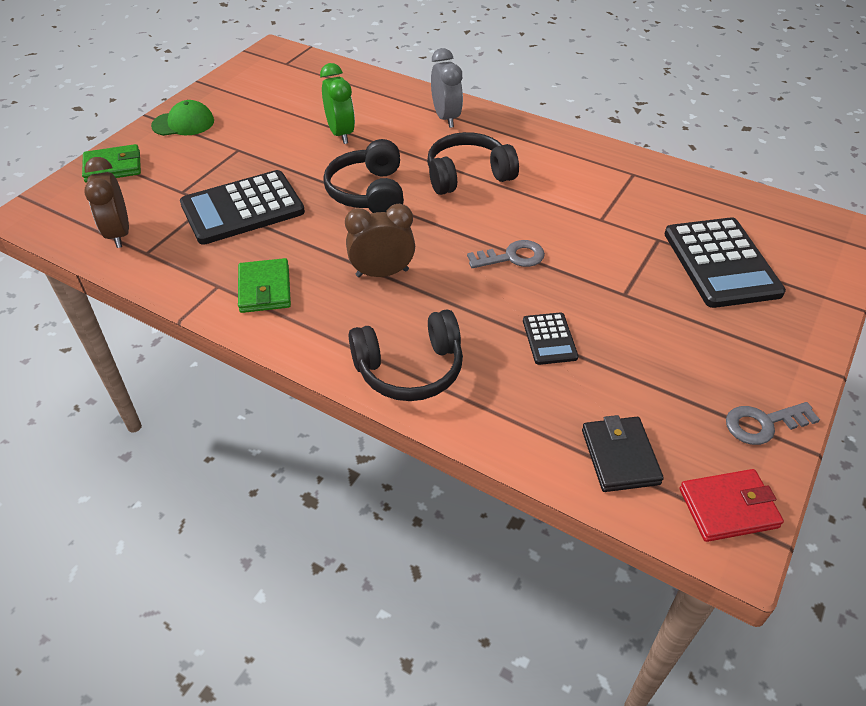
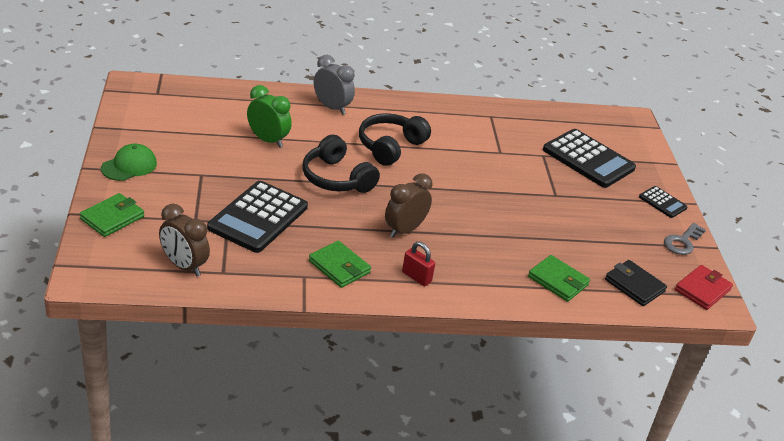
camera: 40 degrees left, 10 degrees down
black headphones [349,309,463,401] -> none
grey key [467,240,545,268] -> none
black calculator [523,313,578,365] -> black calculator moved to [639,186,688,218]
none -> red padlock [402,242,435,287]
none -> green wallet [528,255,590,302]

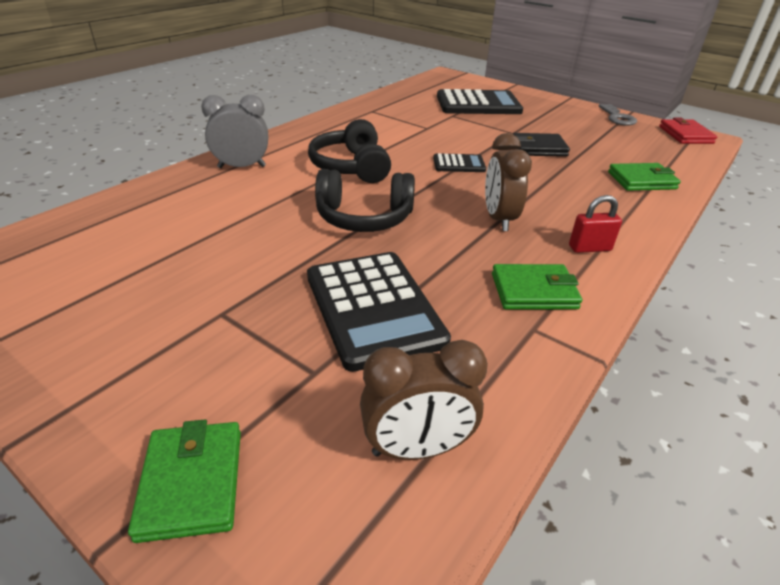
camera: 45 degrees left, 0 degrees up
green cap [101,143,157,181] -> none
green clock [247,85,291,148] -> none
black wallet [605,260,667,306] -> black wallet moved to [513,133,570,157]
black calculator [639,186,688,218] -> black calculator moved to [433,153,486,172]

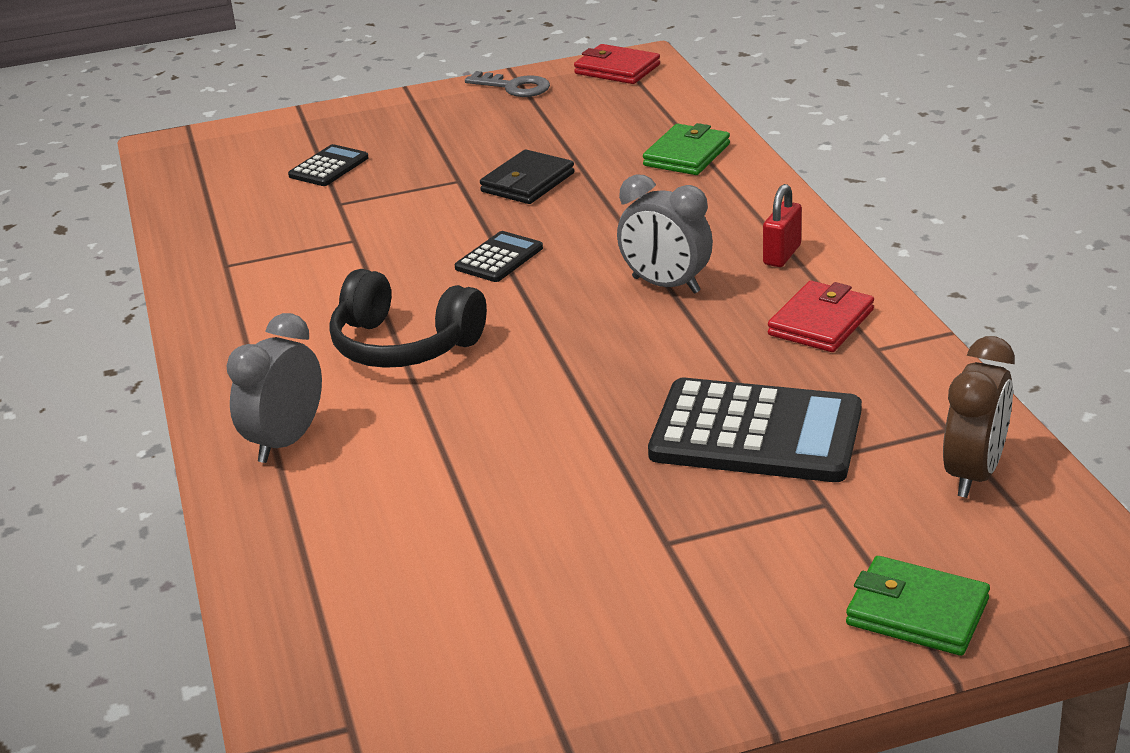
camera: 50 degrees left, 5 degrees down
black headphones [315,169,415,232] -> none
black calculator [437,89,523,114] -> black calculator [288,144,369,186], size x0.50
brown clock [485,133,532,231] -> grey clock [617,174,713,294]
green wallet [492,264,582,309] -> red wallet [768,281,874,352]

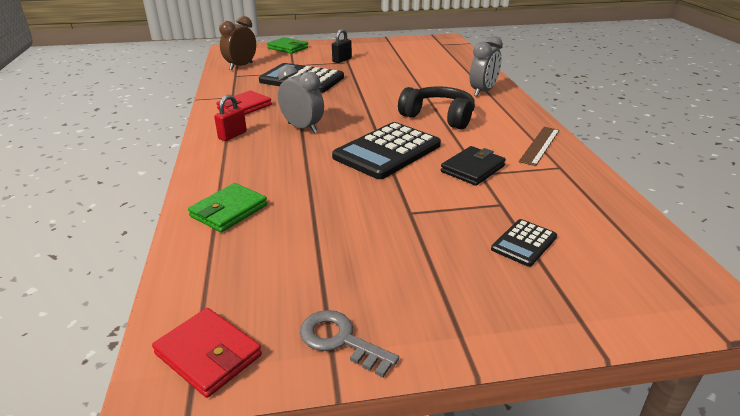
camera: 175 degrees left, 0 degrees up
black calculator [455,231,543,282] -> black calculator [332,122,441,179], size x2.01
black wallet [480,150,574,204] -> black wallet moved to [441,146,506,186]
none -> black padlock [332,29,352,63]
none -> brown ruler [519,127,560,166]

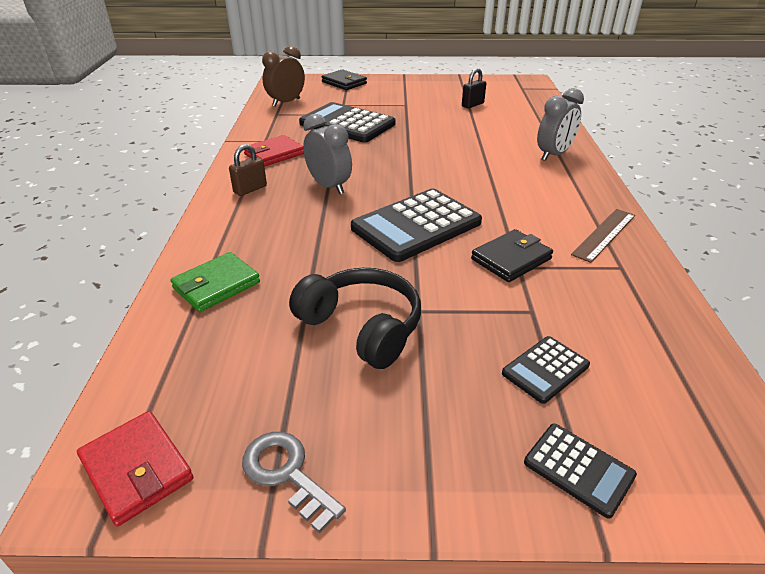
camera: 10 degrees right, 5 degrees up
red padlock [214,95,247,141] -> brown padlock [229,144,267,196]
green wallet [267,37,308,54] -> black wallet [321,69,367,90]
black padlock [332,29,352,63] -> black padlock moved to [462,68,486,108]
black headphones [398,86,475,129] -> black headphones moved to [289,268,421,369]
none -> black calculator [524,424,637,519]

